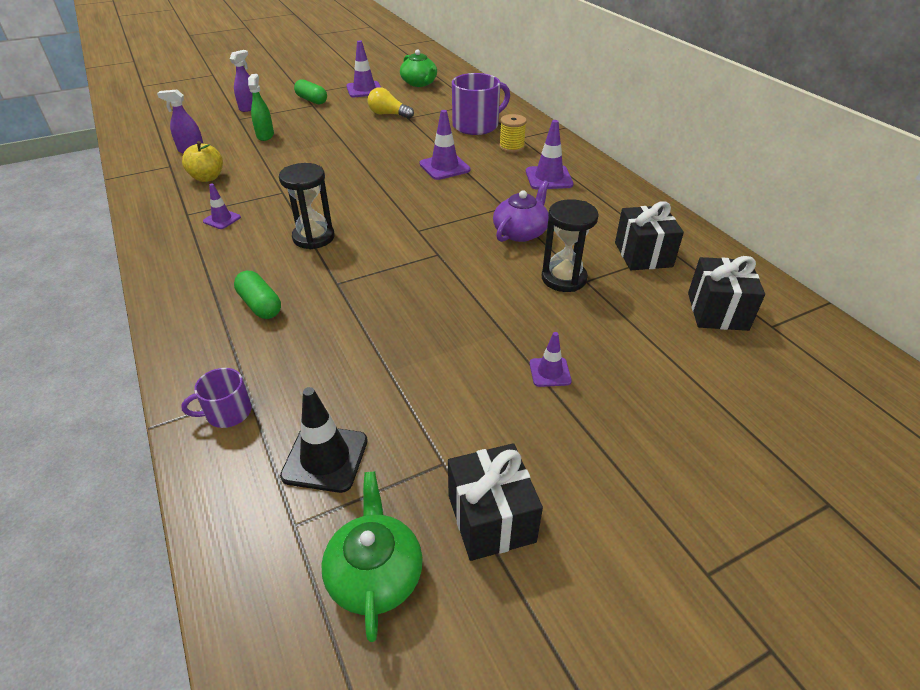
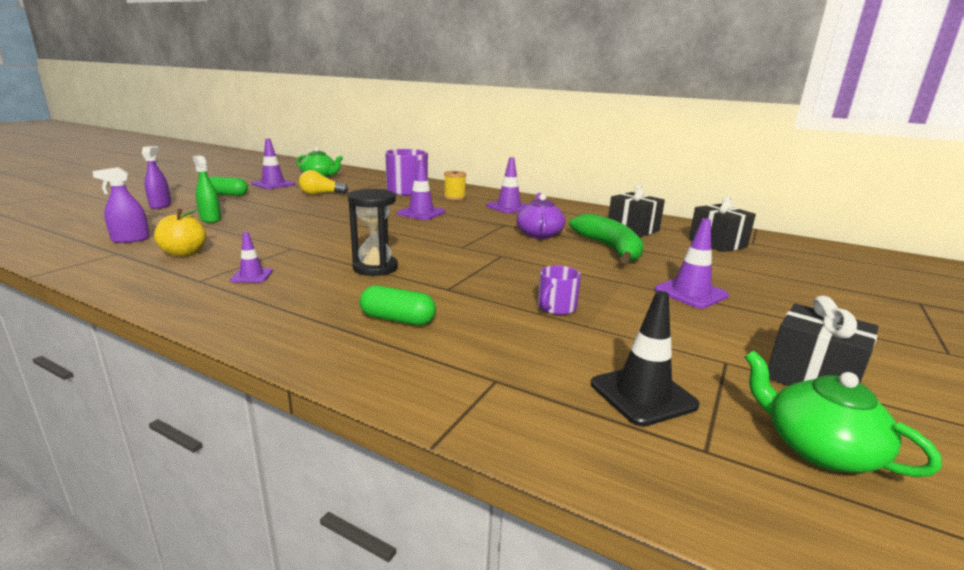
camera: 35 degrees left, 20 degrees down
purple mug [181,368,252,428] -> purple mug moved to [538,266,581,315]
purple traffic cone [529,332,572,387] -> purple traffic cone [654,218,729,308], size x1.67
black hourglass [541,199,599,292] -> green banana [569,213,644,263]

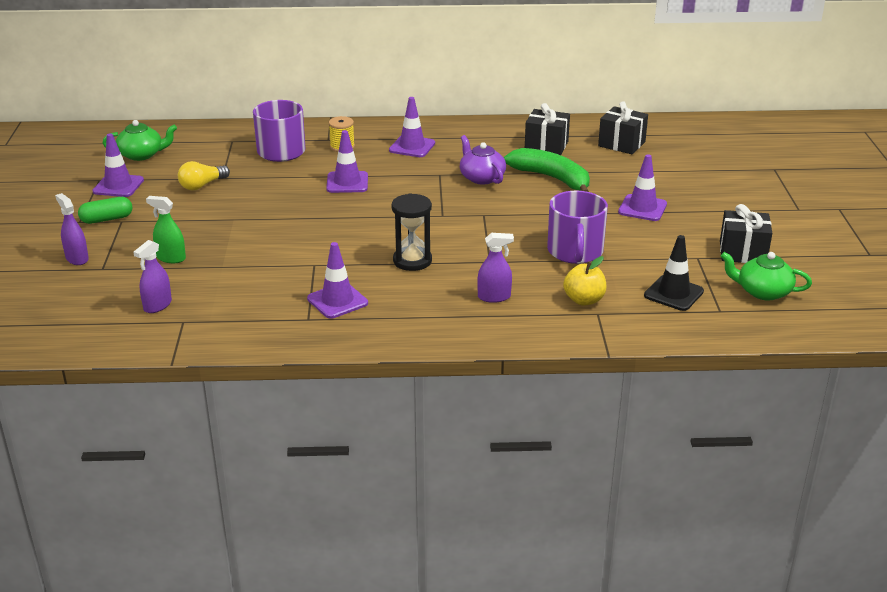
camera: 30 degrees left, 10 degrees up
yellow apple [154,209,206,257] -> yellow apple moved to [563,256,607,306]
purple traffic cone [230,232,273,283] -> purple traffic cone [307,242,368,319], size x1.67
green capsule [360,285,436,325] -> purple spray bottle [477,233,514,303]
purple mug [538,266,581,315] -> purple mug [547,191,608,264], size x1.91

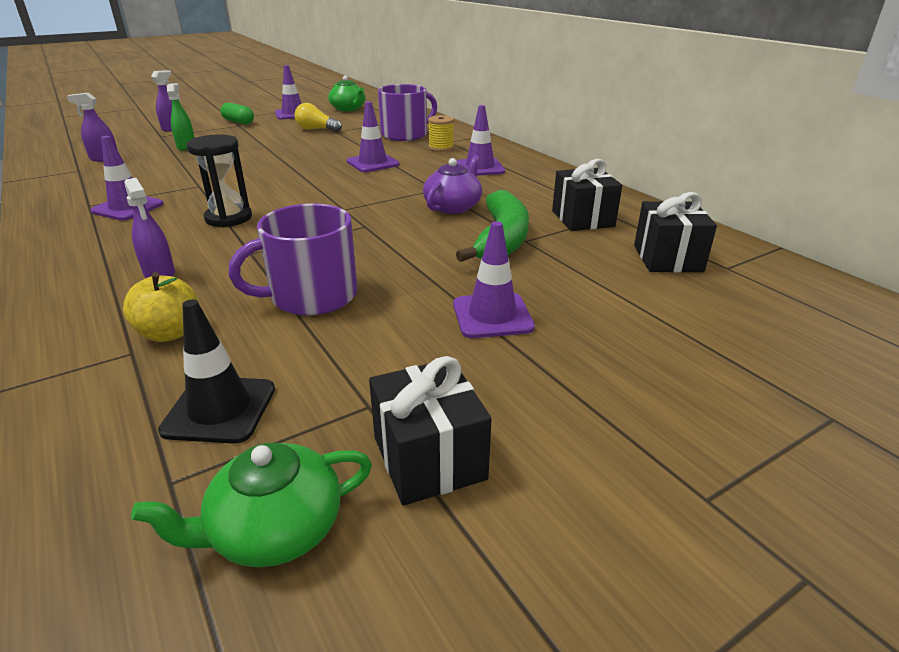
camera: 60 degrees right, 0 degrees up
green teapot [721,252,812,300] -> green teapot turned 105 degrees counterclockwise [131,443,372,567]

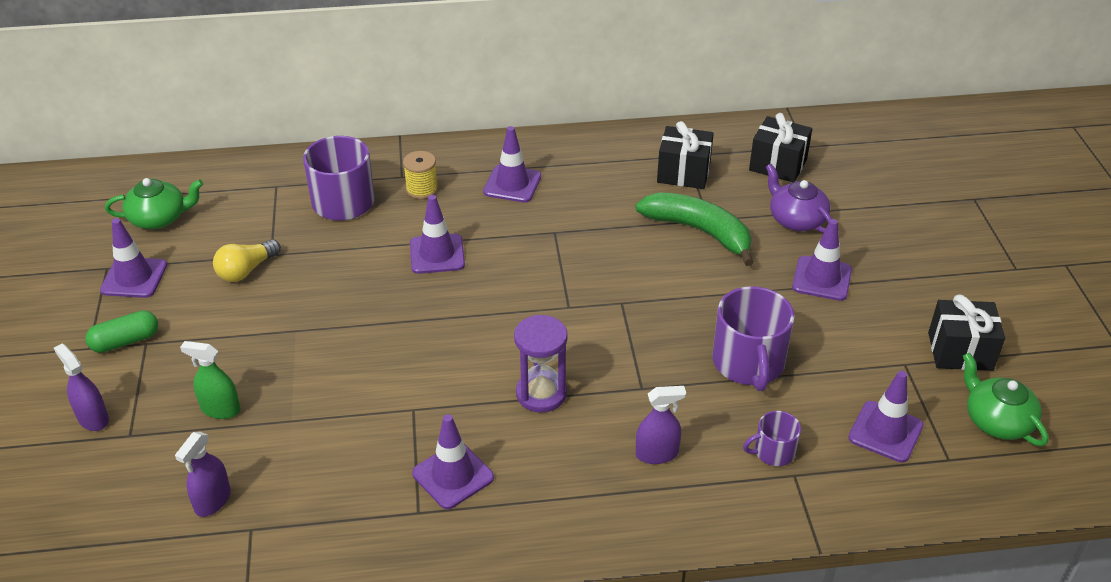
camera: 65 degrees left, 10 degrees up
yellow apple [123,272,198,342] -> purple mug [743,411,801,466]
green teapot [131,443,372,567] -> green teapot turned 150 degrees clockwise [963,353,1048,446]
black traffic cone [158,299,275,444] -> purple traffic cone [848,371,923,463]
black hourglass [186,135,252,227] -> purple hourglass [514,315,568,412]
purple teapot [423,155,482,214] -> purple teapot moved to [766,164,832,233]

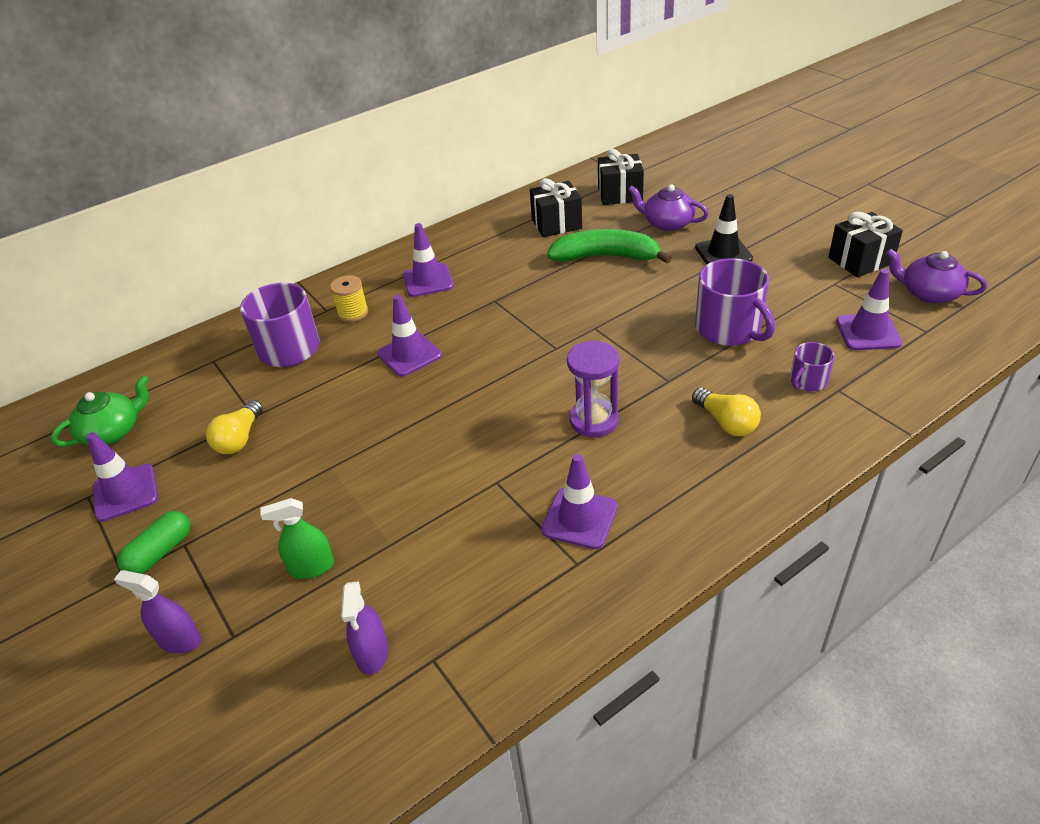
camera: 25 degrees left, 0 degrees up
purple spray bottle [636,386,686,464] -> yellow light bulb [692,388,761,436]
purple traffic cone [792,219,852,301] -> black traffic cone [695,194,753,264]
green teapot [963,353,1048,446] -> purple teapot [886,249,987,303]

